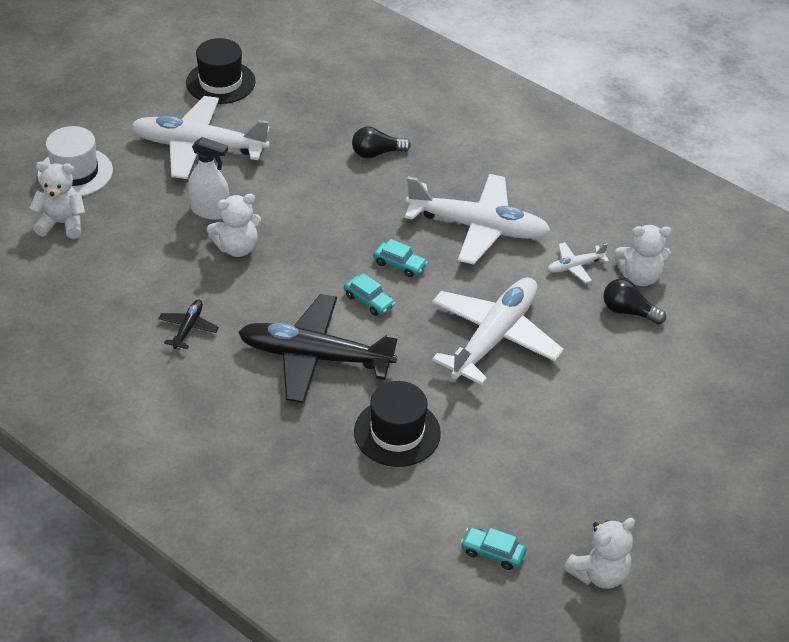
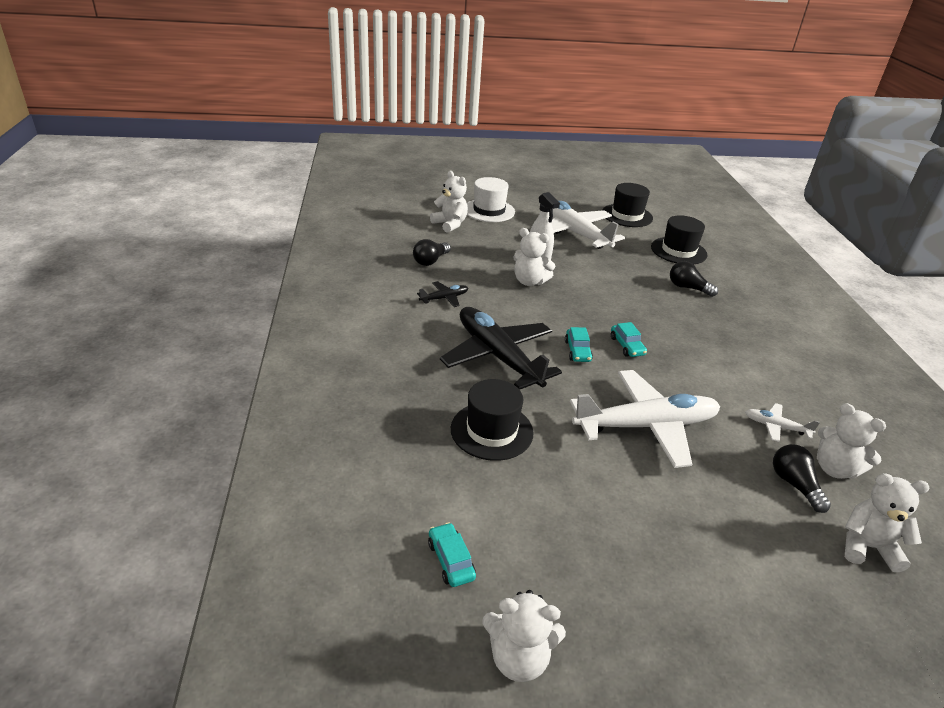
camera: 45 degrees right, 10 degrees down
white plane [405,174,551,265] -> none
none -> black light bulb [413,239,451,266]
none -> black hat [651,215,708,265]
none -> white teddy bear [845,473,930,572]

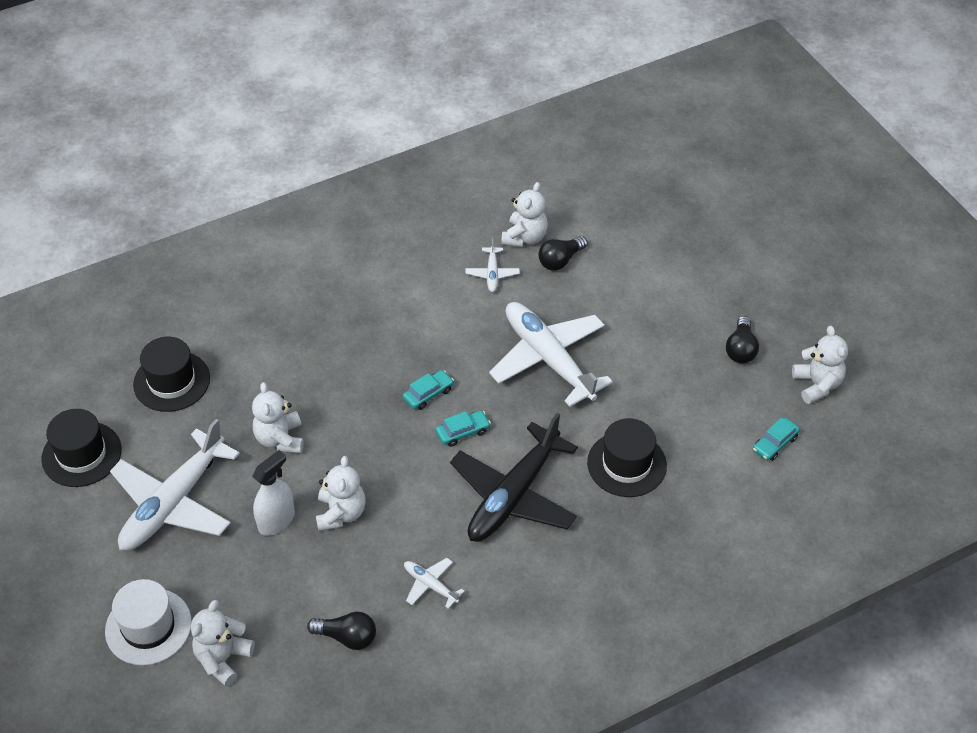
camera: 110 degrees left, 15 degrees up
black plane [417,281,468,307] -> white plane [404,558,465,609]
black light bulb [670,261,718,297] -> black light bulb moved to [726,316,759,363]
white teddy bear [845,473,930,572] -> white teddy bear moved to [252,382,304,453]

